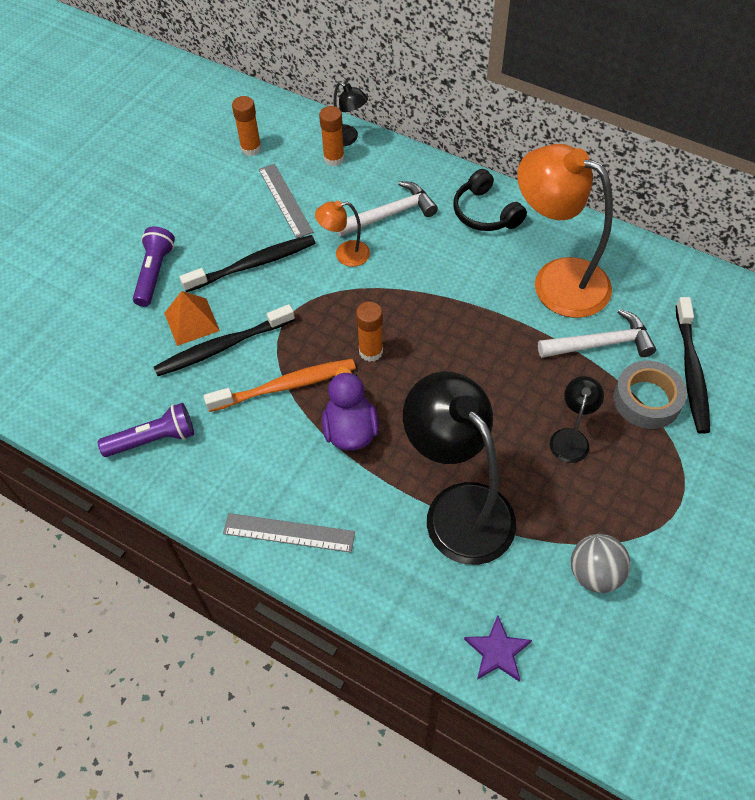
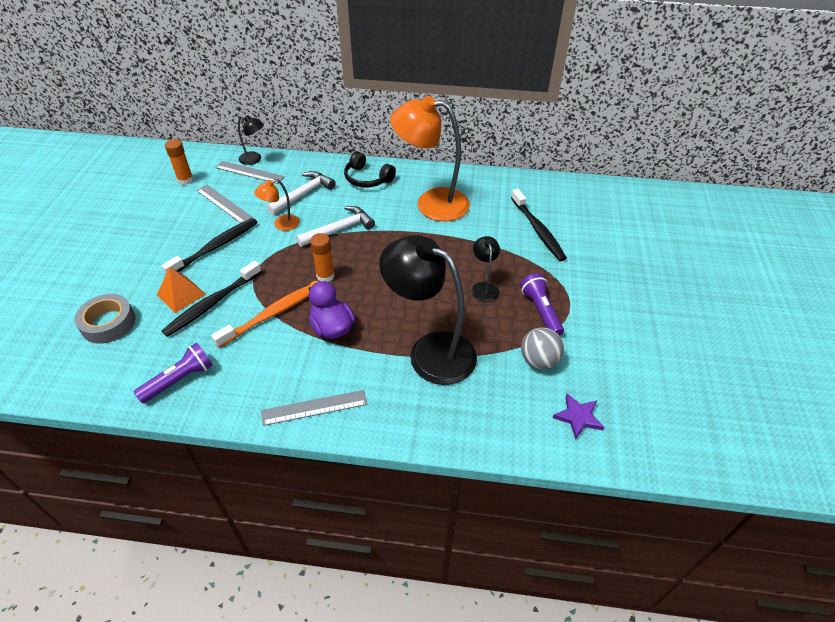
camera: 25 degrees left, 10 degrees down
purple flashlight [133,226,175,307] -> purple flashlight moved to [520,273,564,336]
orange glue stick [319,106,345,166] -> grey ruler [215,161,285,184]
purple star [464,615,532,682] -> purple star moved to [553,394,604,440]
white hammer [538,309,656,358] -> white hammer moved to [296,206,375,247]
grey tape [613,361,687,429] -> grey tape moved to [74,294,135,344]

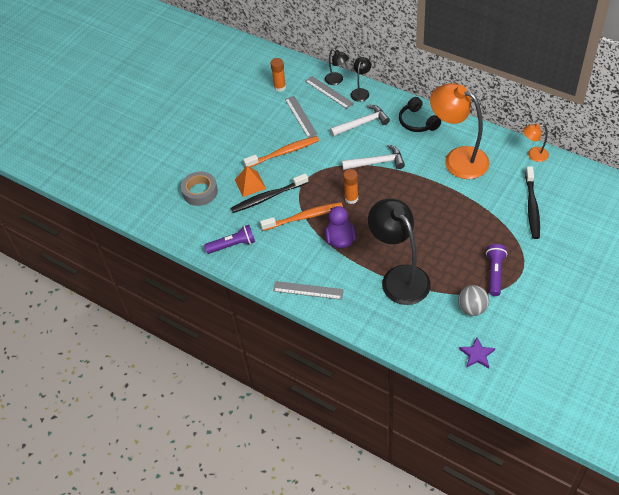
camera: 30 degrees right, 5 degrees up
black toothbrush [161,218,258,274] -> orange toothbrush [243,136,319,167]
orange lamp [254,179,300,231] -> orange lamp moved to [523,124,549,162]
black lamp [471,236,500,302] -> black lamp moved to [351,57,371,102]

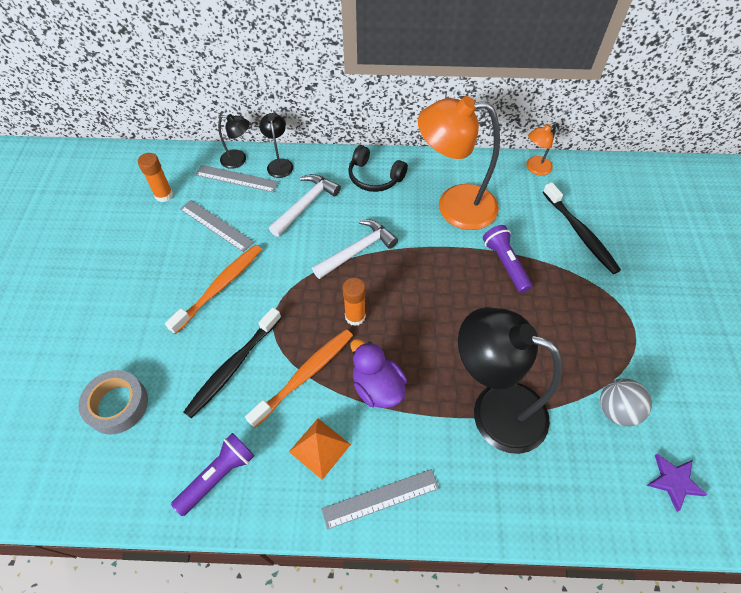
camera: 35 degrees left, 5 degrees up
orange pyramid [235,166,266,197] -> orange pyramid moved to [289,419,351,480]
purple flashlight [486,244,507,296] -> purple flashlight moved to [483,225,532,293]

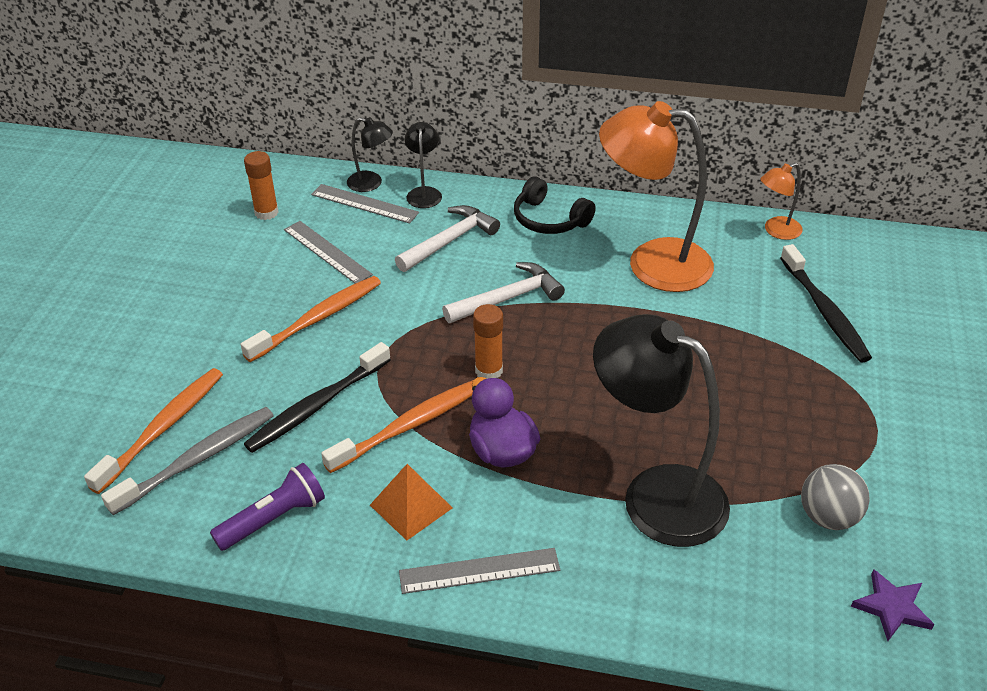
camera: 10 degrees right, 15 degrees down
grey tape [78,370,148,435] -> orange toothbrush [84,368,223,494]
purple flashlight [483,225,532,293] -> none
none -> grey toothbrush [101,407,274,515]

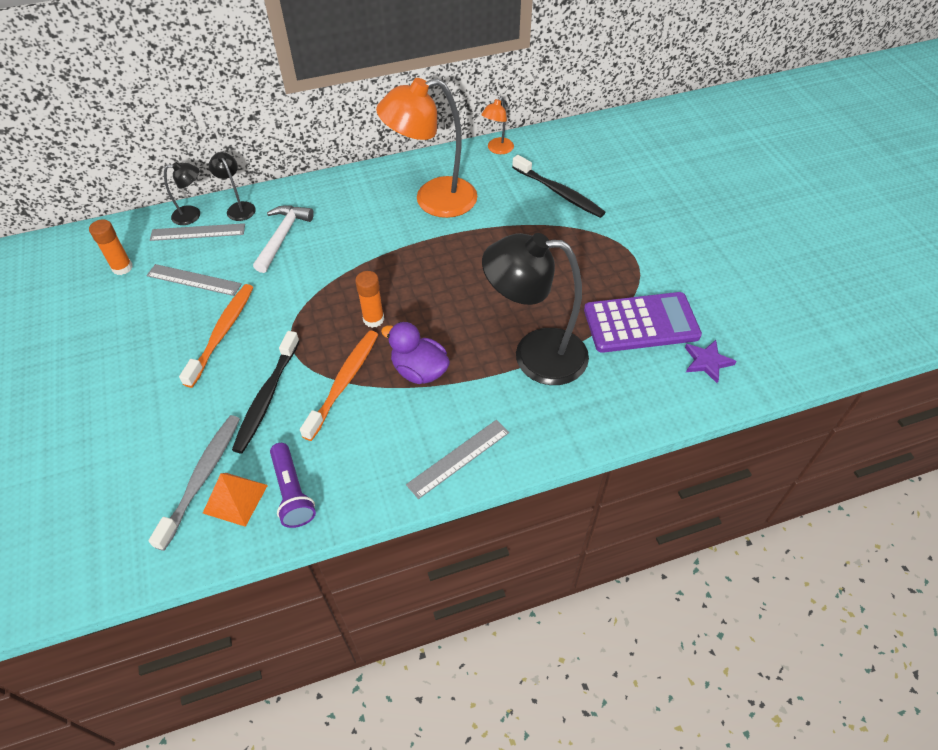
camera: 30 degrees left, 10 degrees up
orange toothbrush [84,368,223,494] -> none
purple flashlight [210,463,325,551] -> purple flashlight turned 135 degrees clockwise [270,443,316,528]
orange pyramid [370,464,453,541] -> orange pyramid moved to [203,473,268,527]
white hammer [442,262,565,323] -> none
black headphones [514,176,596,234] -> none
grey ball [801,464,870,530] -> purple calculator [584,292,702,353]

